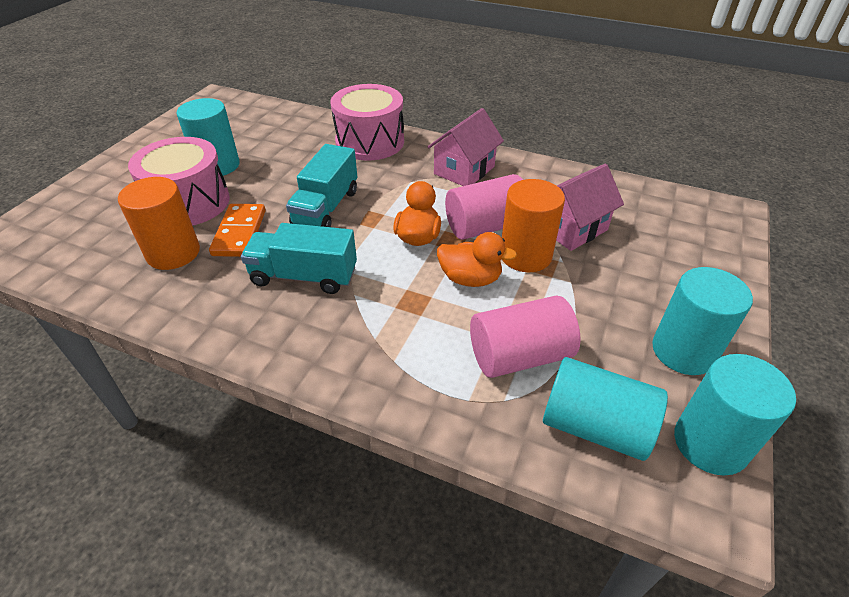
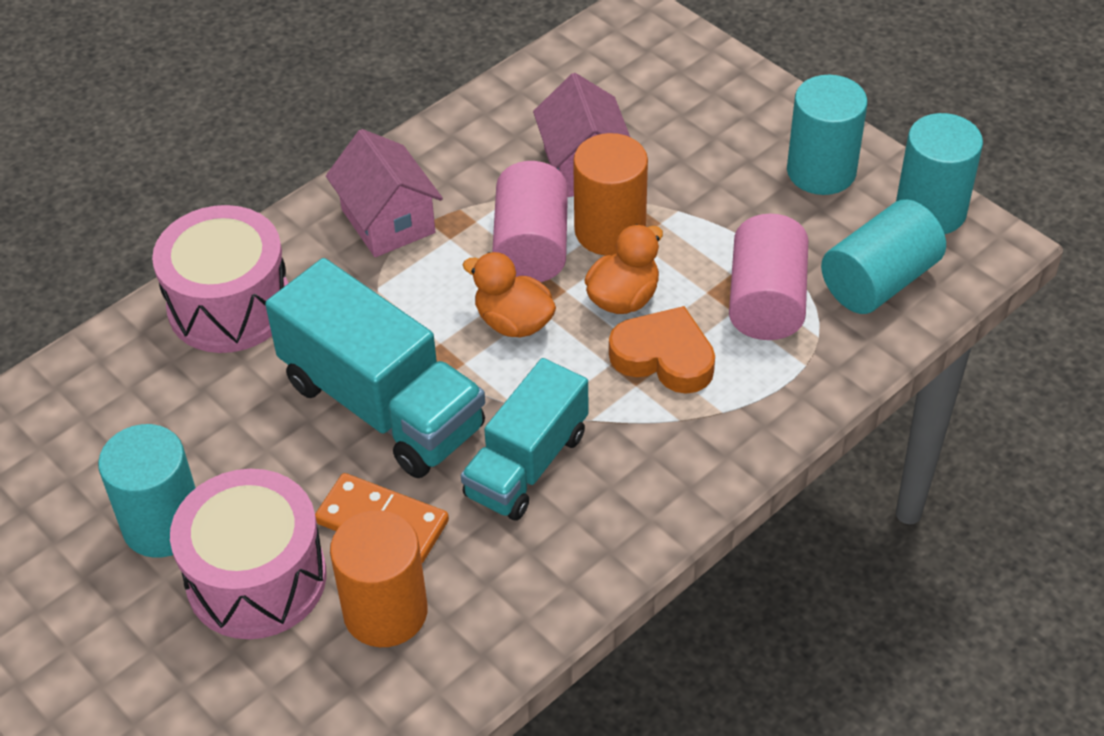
camera: 65 degrees left, 5 degrees up
turquoise truck [286,144,357,227] -> turquoise truck [265,258,485,478], size x1.50
none -> orange heart [609,306,715,394]

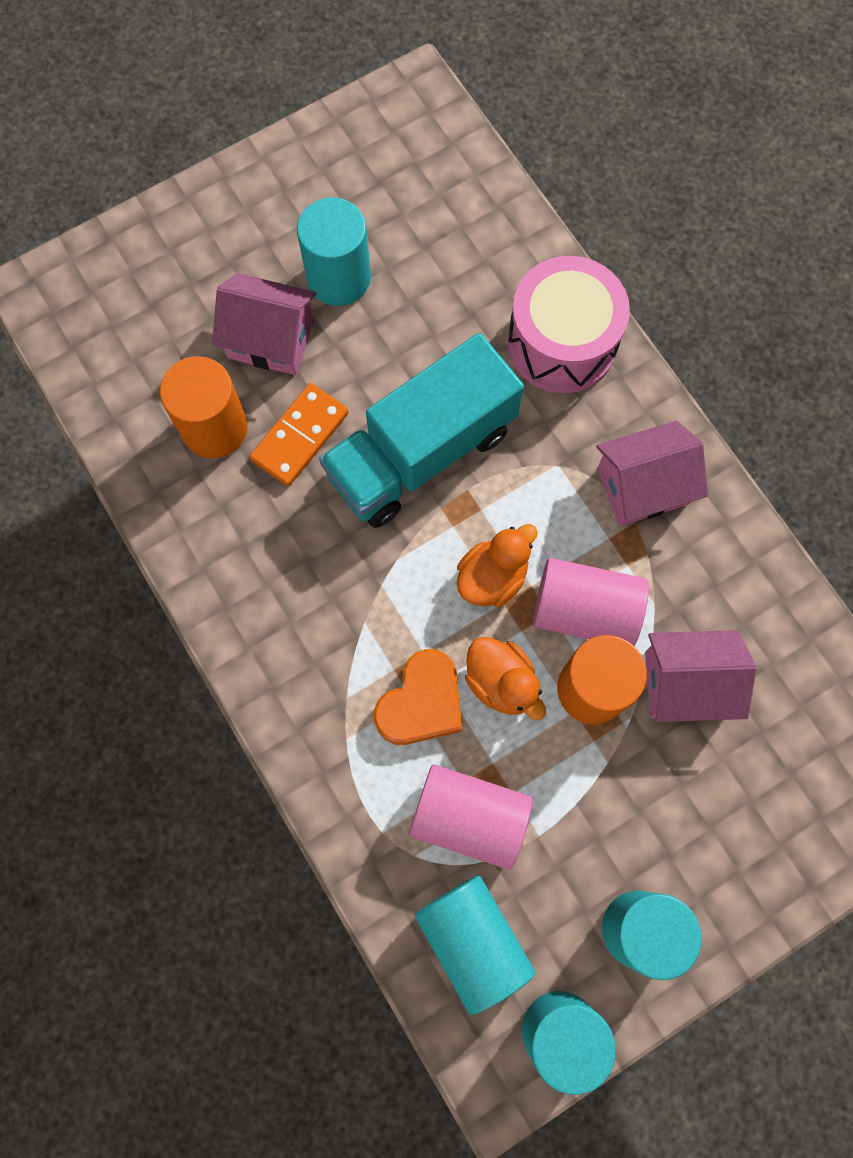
camera: 100 degrees right, 25 degrees up
pink drum [170,469,327,639] -> pink house [212,273,316,375]
turquoise truck [461,358,588,521] -> none

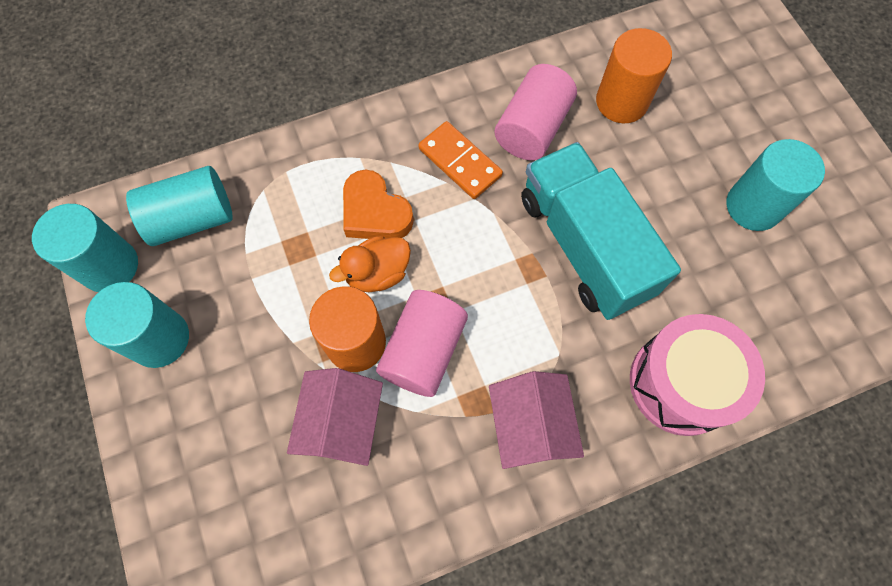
camera: 100 degrees right, 5 degrees down
pink house [212,273,316,375] -> none
orange domino [249,383,349,486] -> orange domino moved to [418,121,503,199]
pink cylinder [410,765,533,870] -> pink cylinder moved to [494,64,577,160]
orange duck [457,524,538,607] -> none

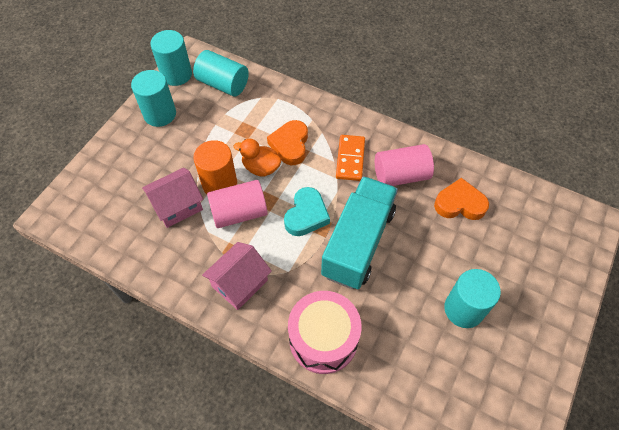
camera: 50 degrees right, 10 degrees down
orange cylinder [596,28,672,123] -> orange heart [434,178,489,220]
none -> turquoise heart [284,187,330,236]

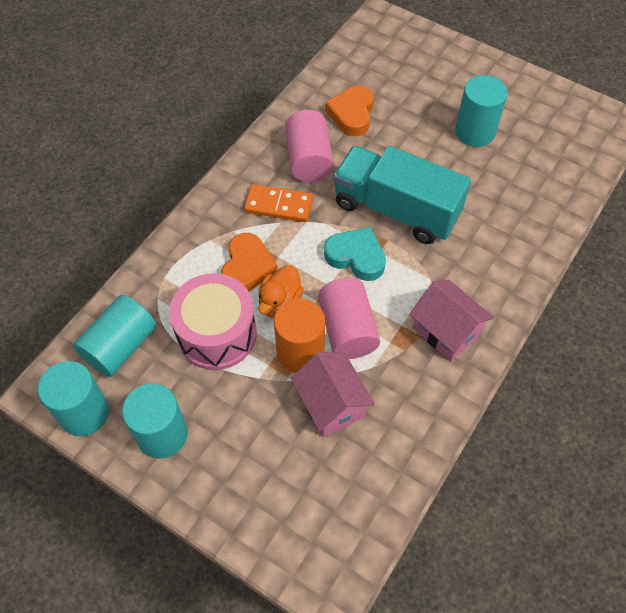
camera: 85 degrees left, 0 degrees up
orange heart [267,120,308,165] -> orange heart turned 90 degrees counterclockwise [221,233,278,291]
pink drum [288,291,362,374] -> pink drum moved to [169,273,257,370]

